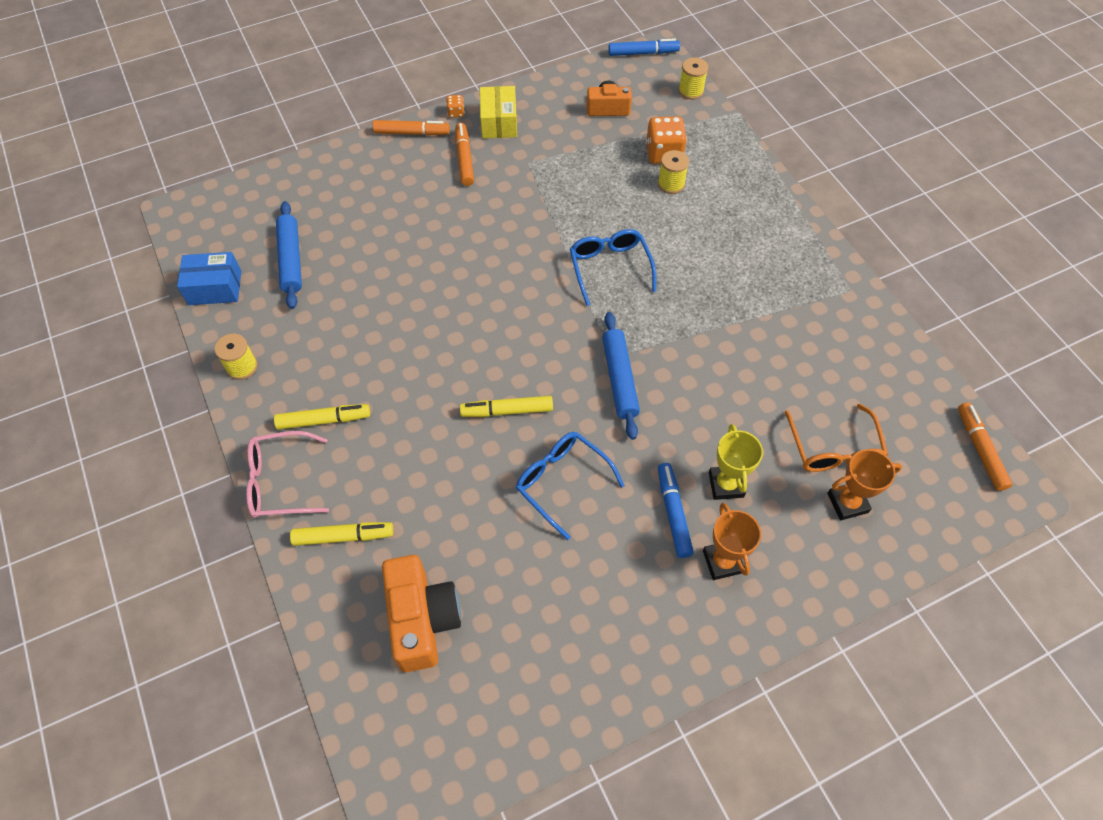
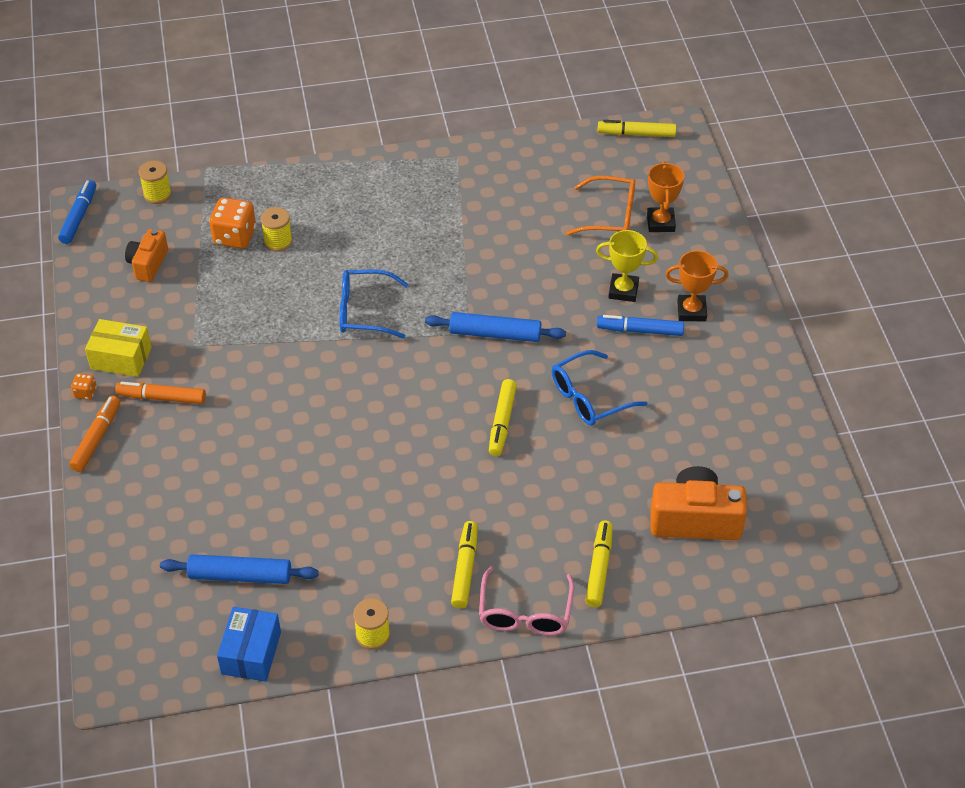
camera: 75 degrees left, 10 degrees down
orange marker [958,402,1013,491] -> yellow marker [598,120,676,137]

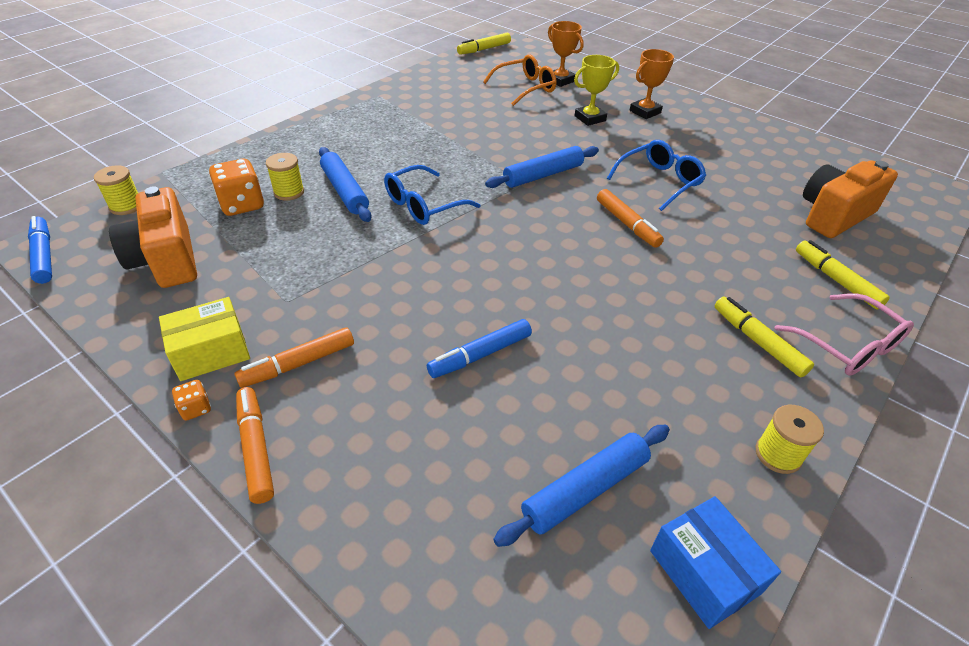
camera: 40 degrees left, 5 degrees down
orange camera [125,229,168,282] -> orange camera [109,186,197,288], size x1.65
yellow marker [489,379,517,456] -> orange marker [597,189,664,248]
blue glasses [552,350,647,426] -> blue glasses turned 150 degrees counterclockwise [607,140,706,211]
blue marker [597,315,684,336] -> blue marker moved to [427,319,532,378]
none -> blue rolling pin [319,147,371,222]

